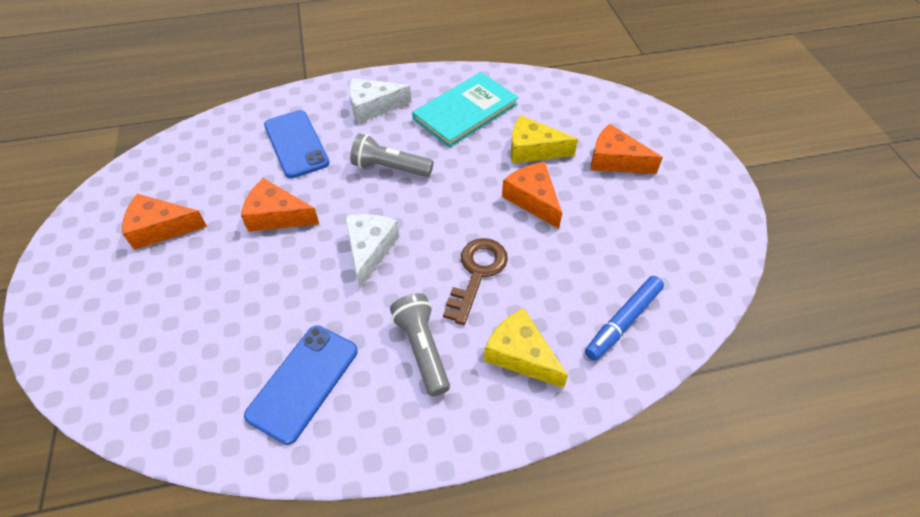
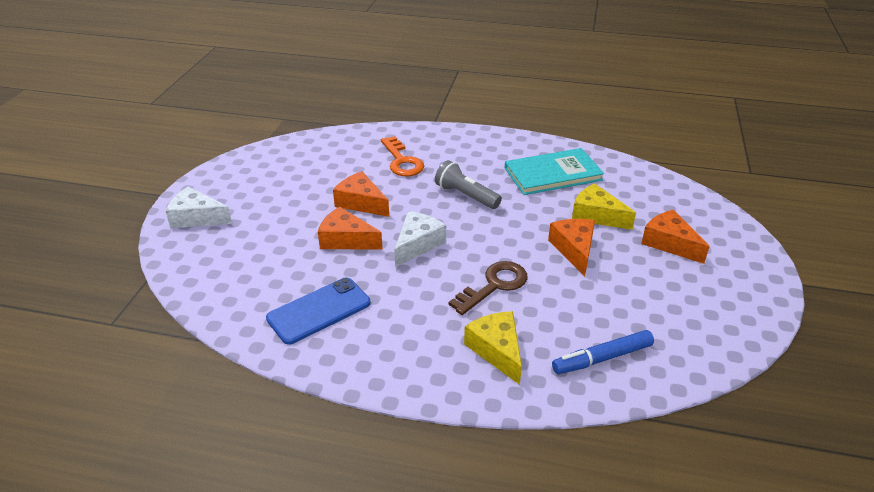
camera: 25 degrees right, 15 degrees down
orange cheese [122,194,207,250] -> orange cheese moved to [318,207,383,250]
blue phone [264,110,330,178] -> orange key [381,136,424,176]
white cheese [349,78,412,124] -> white cheese moved to [166,187,232,228]
grey flashlight [390,293,450,396] -> none

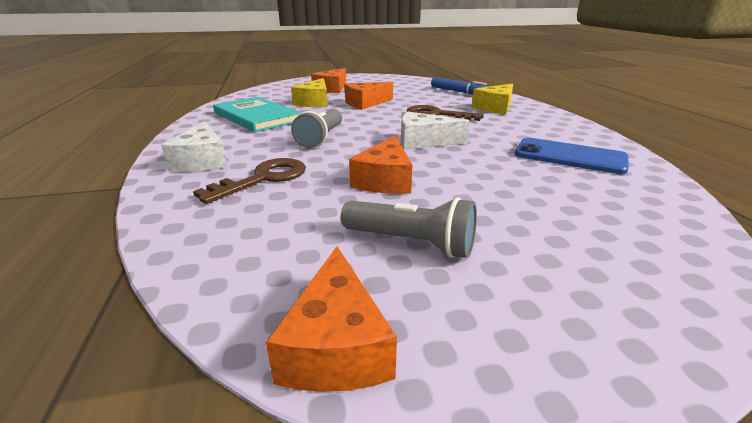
camera: 115 degrees left, 10 degrees down
white cheese [166,187,232,228] -> white cheese moved to [162,121,228,172]
orange cheese [318,207,383,250] -> orange cheese moved to [266,246,397,392]
orange key [381,136,424,176] -> brown key [193,158,306,204]
none -> grey flashlight [341,197,477,258]

